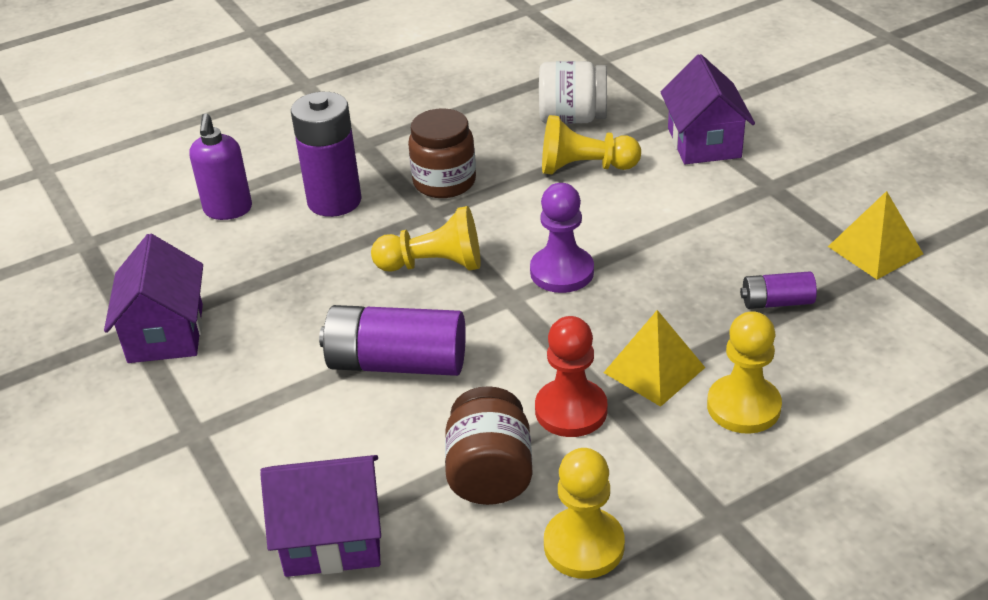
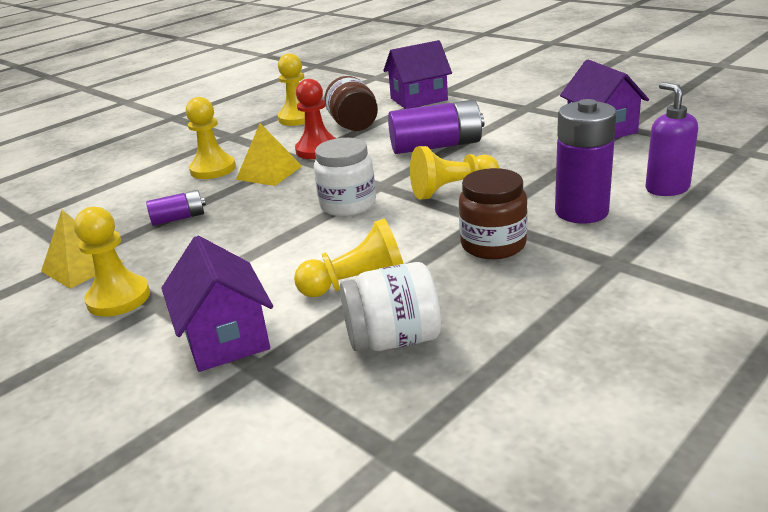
camera: 165 degrees right, 10 degrees down
purple pawn [530,183,594,293] -> white jar [314,138,376,216]
none -> yellow pawn [74,207,150,317]

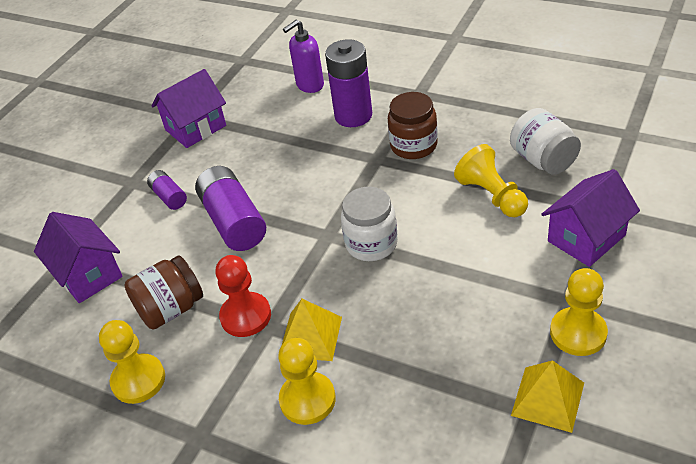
camera: 105 degrees left, 15 degrees up
purple battery [146,190,206,226] -> purple battery moved to [147,170,187,210]
yellow pawn [410,146,499,200] -> none

